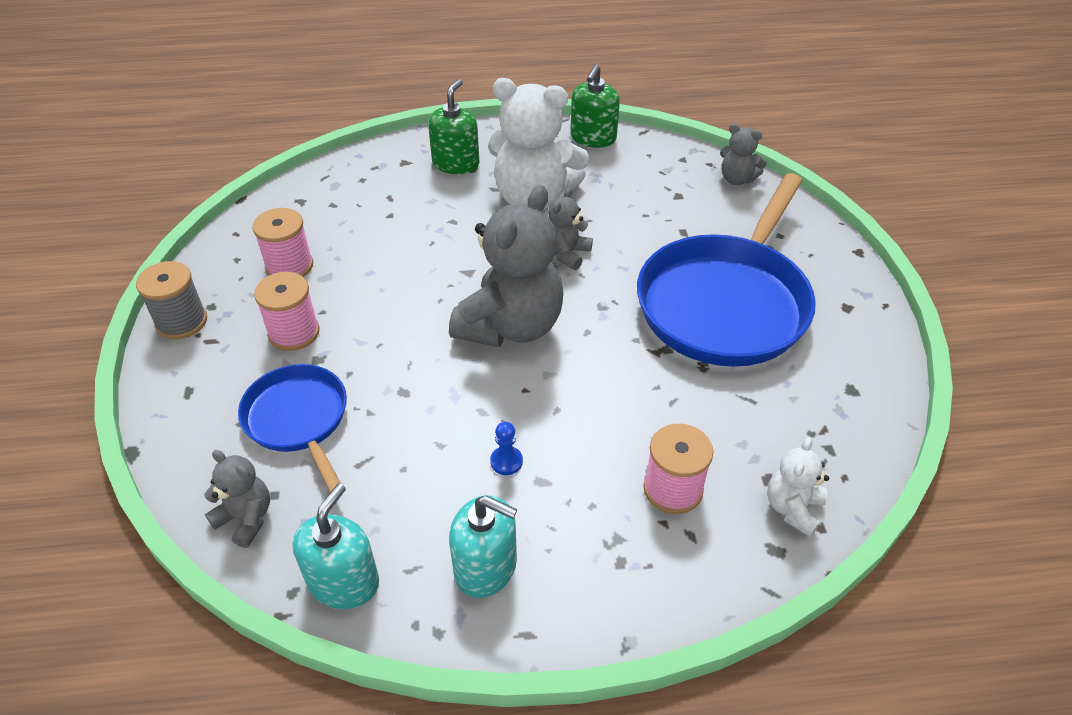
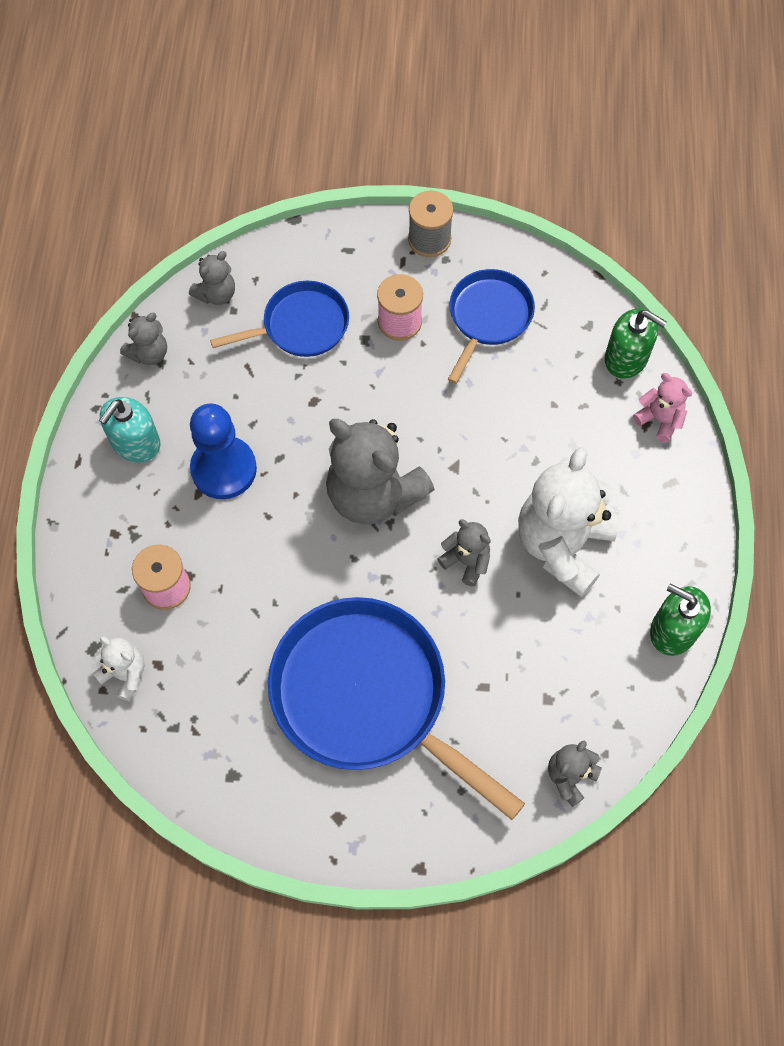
camera: 100 degrees right, 20 degrees up
pink spool [252,208,313,277] -> blue pan [448,269,535,384]
turquoise soap dispenser [292,483,379,609] -> grey teddy bear [120,313,167,365]
green soap dispenser [428,79,479,174] -> green soap dispenser moved to [605,309,667,379]
blue pawn [490,422,523,475] -> blue pawn [190,403,257,499], size x2.50
none -> pink teddy bear [633,373,692,443]

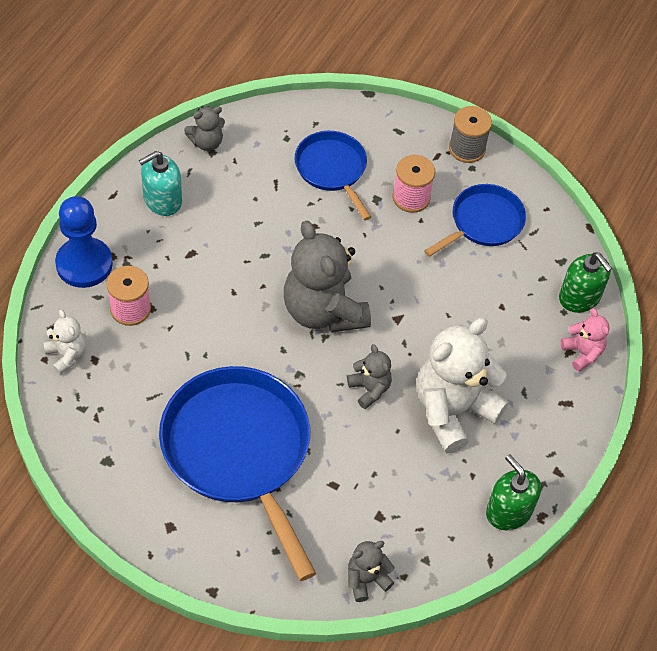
camera: 20 degrees right, 10 degrees down
grey teddy bear [189,251,235,305] -> none
blue pawn [190,403,257,499] -> blue pawn moved to [55,196,113,288]
blue pan [210,281,349,357] -> blue pan turned 120 degrees counterclockwise [295,131,371,220]

